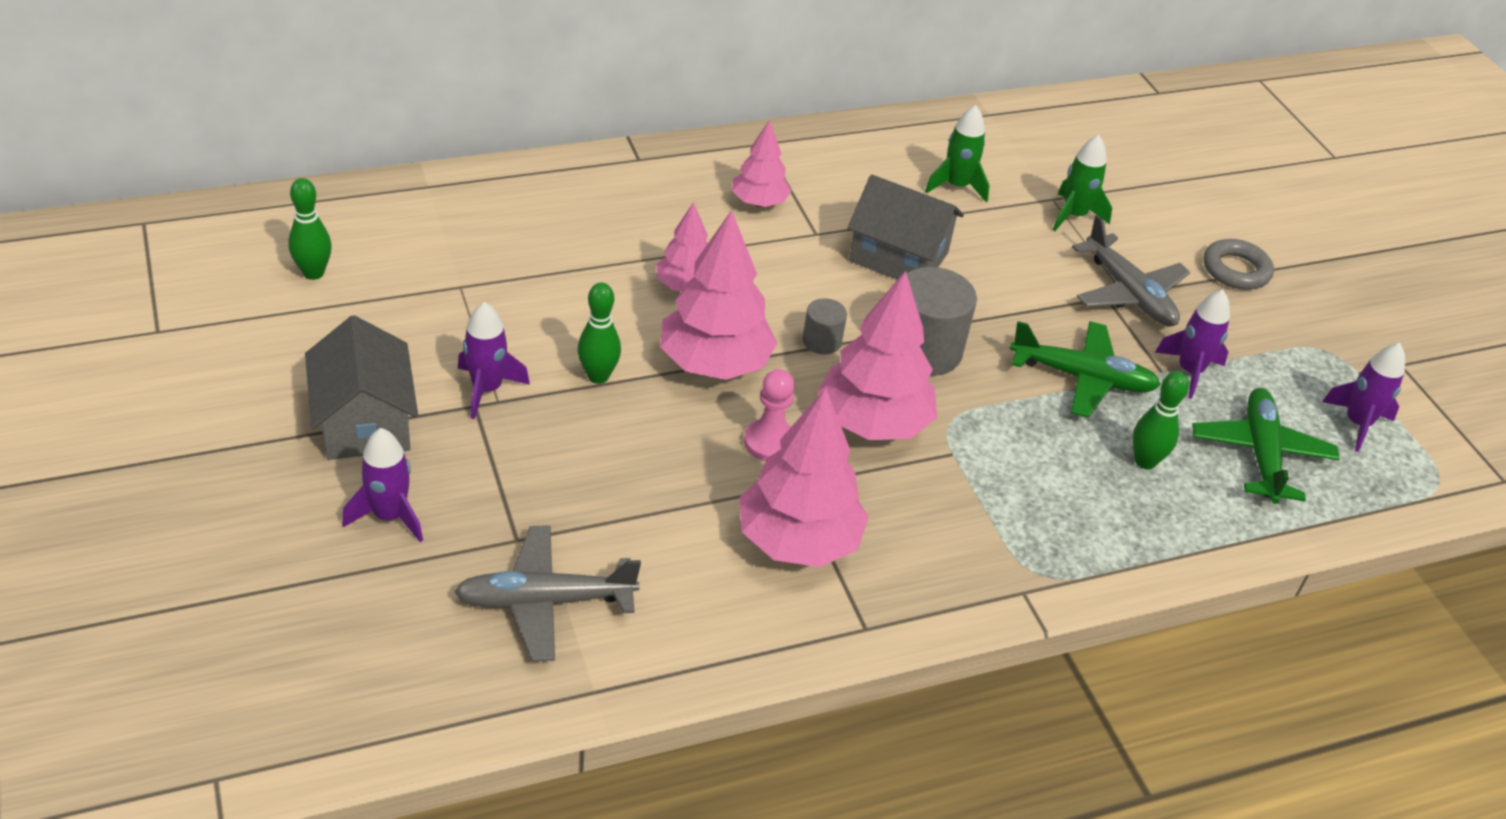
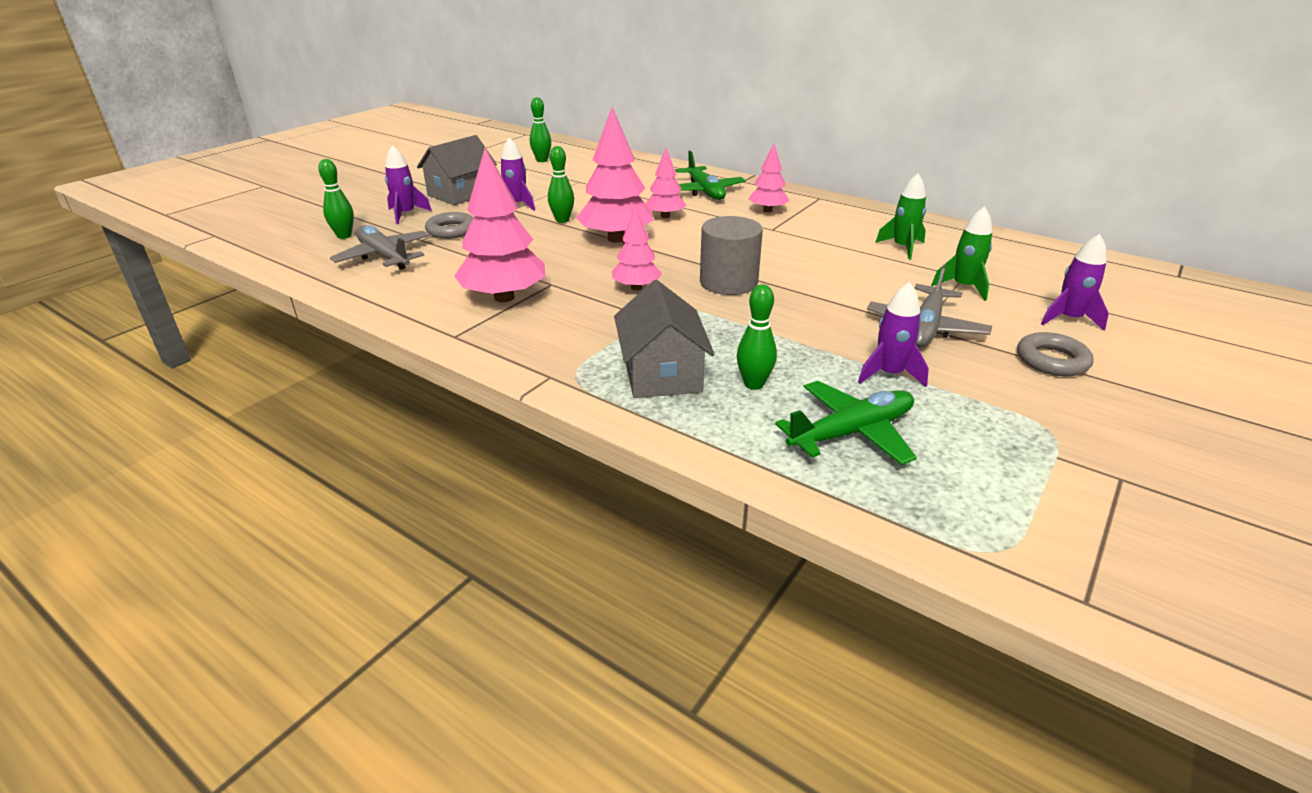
camera: 60 degrees right, 10 degrees down
pink pawn [744,369,795,461] -> none
grey cylinder [802,298,847,354] -> none
pink tree [817,271,937,440] -> pink tree [612,208,662,291], size x0.57
grey house [847,174,964,280] -> grey house moved to [614,280,715,398]
green plane [1010,321,1161,418] -> green plane moved to [675,151,746,200]
purple rocket [1322,343,1405,452] -> purple rocket moved to [1041,234,1109,331]
none -> green bowling pin [318,159,354,239]
none -> grey ring [425,212,473,239]

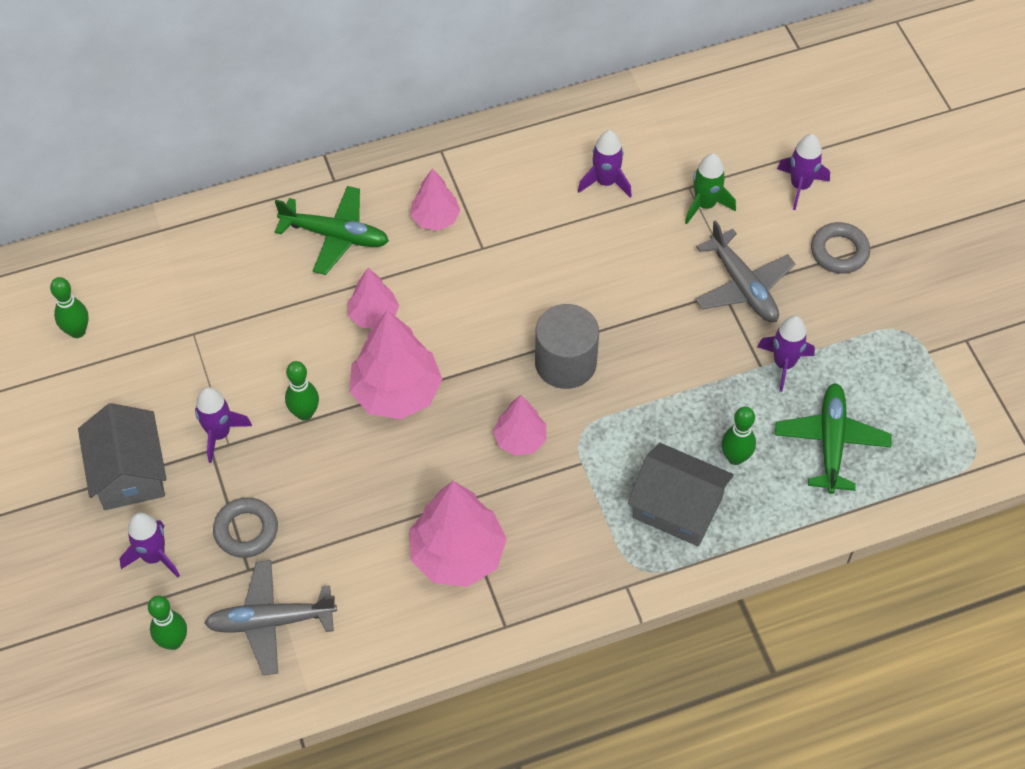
camera: 55 degrees left, 25 degrees up
green rocket [875,173,926,260] -> purple rocket [578,130,632,197]

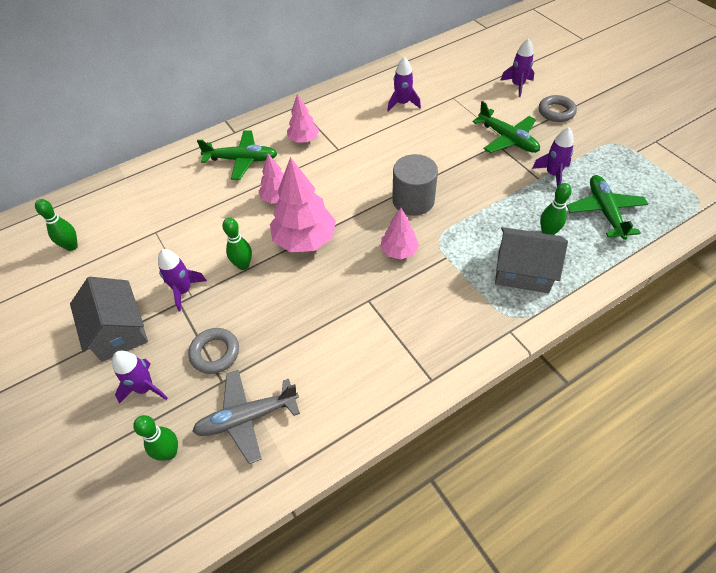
camera: 10 degrees left, 5 degrees down
pink tree [409,481,507,587] -> none
green rocket [685,153,736,224] -> none
grey plane [695,220,795,322] -> green plane [472,101,540,153]

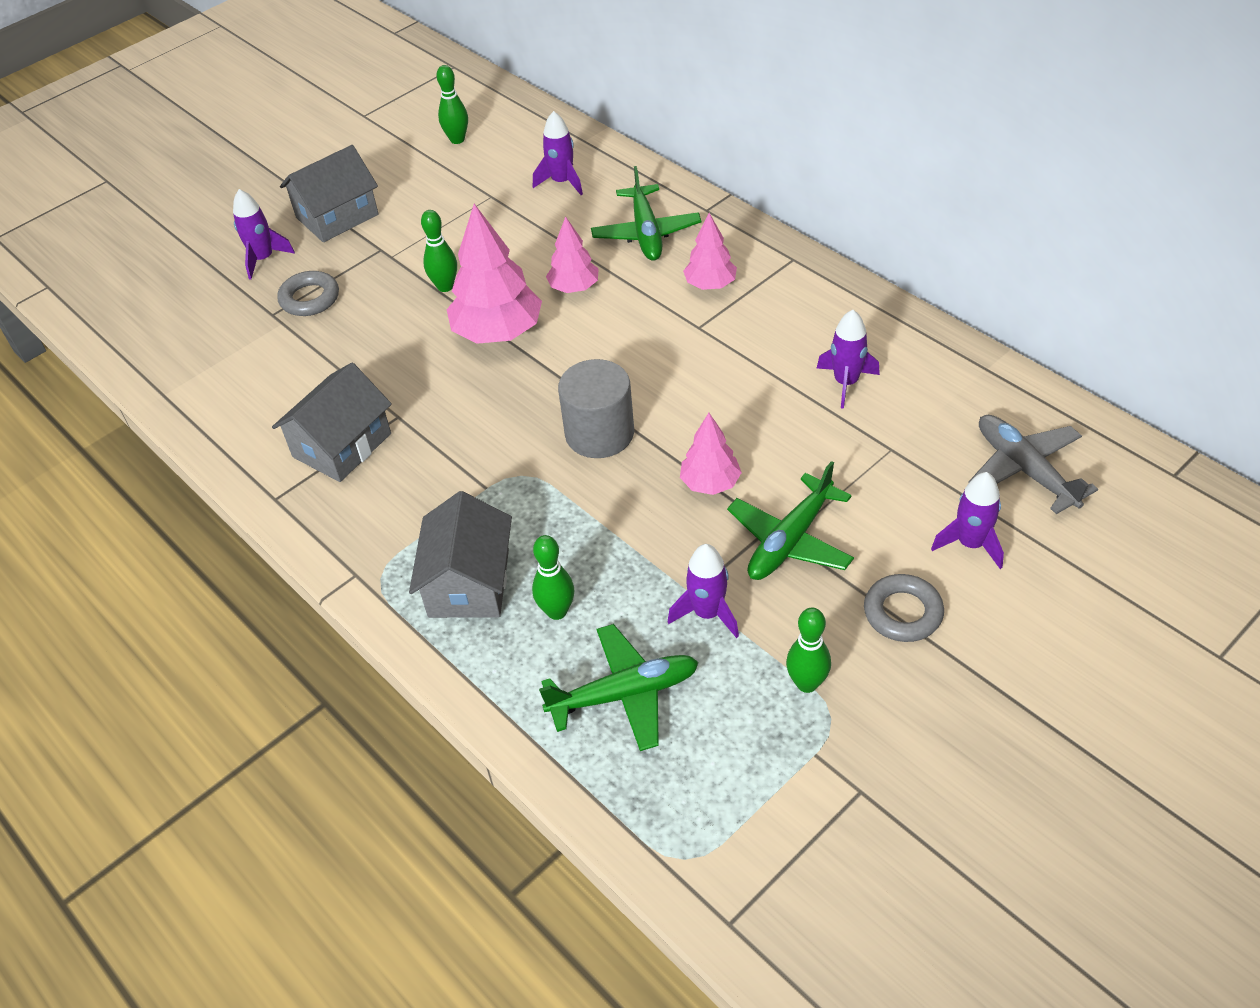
camera: 80 degrees right, 5 degrees down
green bowling pin [133,415,178,460] -> green bowling pin moved to [786,608,831,693]
purple rocket [158,249,207,312] -> purple rocket moved to [533,111,583,195]
grey plane [192,370,300,464] -> grey plane moved to [968,415,1098,514]
pink tree [380,208,419,259] -> pink tree moved to [680,413,742,495]
none -> grey house [272,363,392,482]

